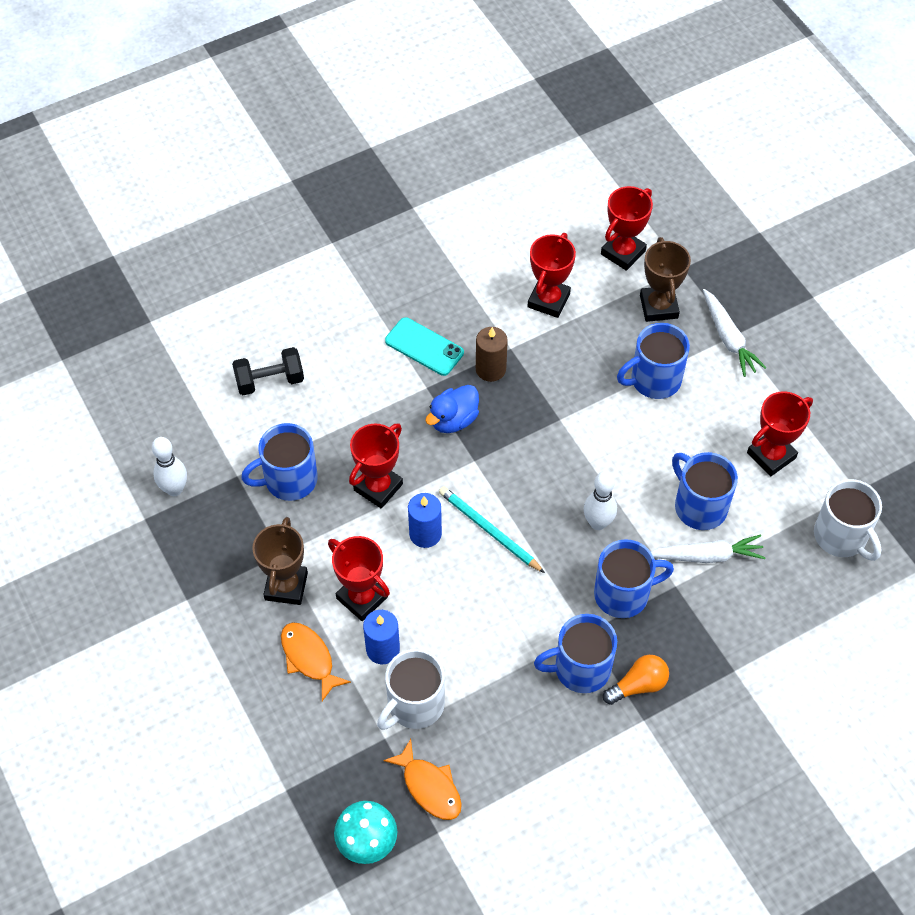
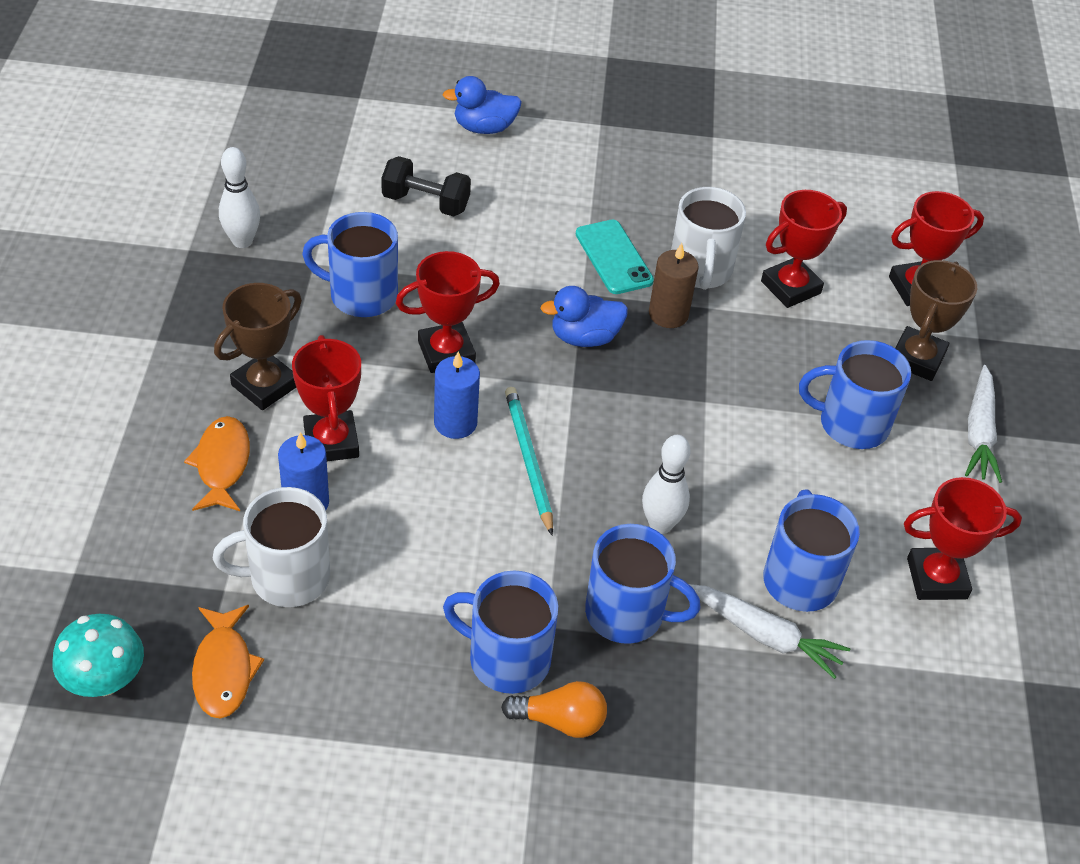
camera: 30 degrees right, 10 degrees down
white mug [814,479,882,561] -> white mug moved to [671,187,746,290]
none -> blue duck [443,76,522,134]

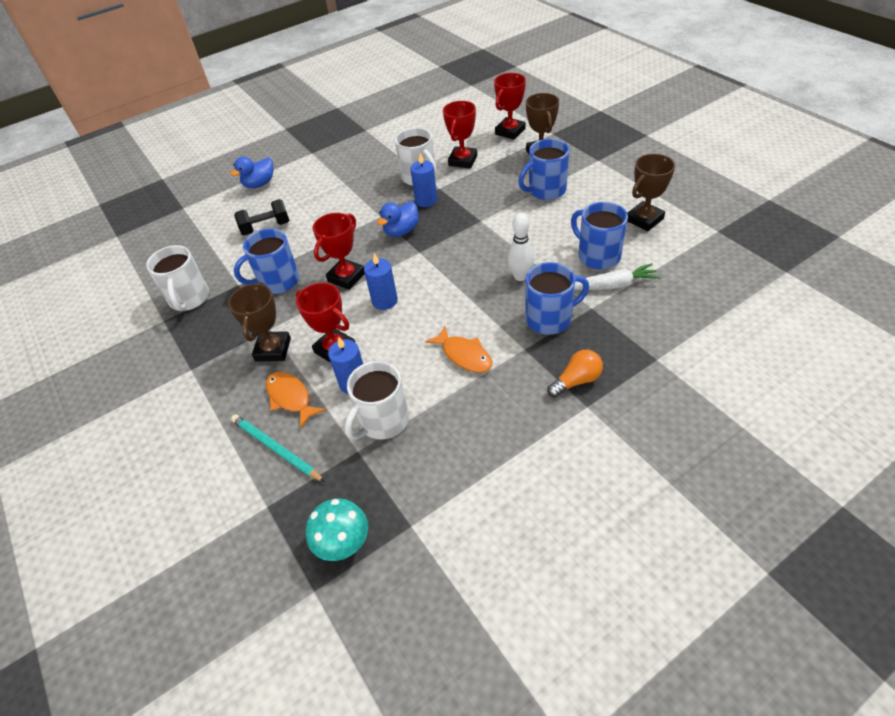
camera: 30 degrees left, 0 degrees up
orange fish [192,605,264,719] -> orange fish moved to [425,326,492,373]
white bowling pin [219,147,260,248] -> white mug [146,245,209,311]
blue mug [443,571,558,694] -> none
turquoise pencil [505,387,553,535] -> turquoise pencil moved to [231,414,325,482]
turquoise phone [576,220,654,294] -> none
brown candle [649,243,699,328] -> blue candle [410,153,437,207]
red trophy [904,477,1022,600] -> brown trophy [627,154,675,231]
white carrot [965,365,1002,483] -> none

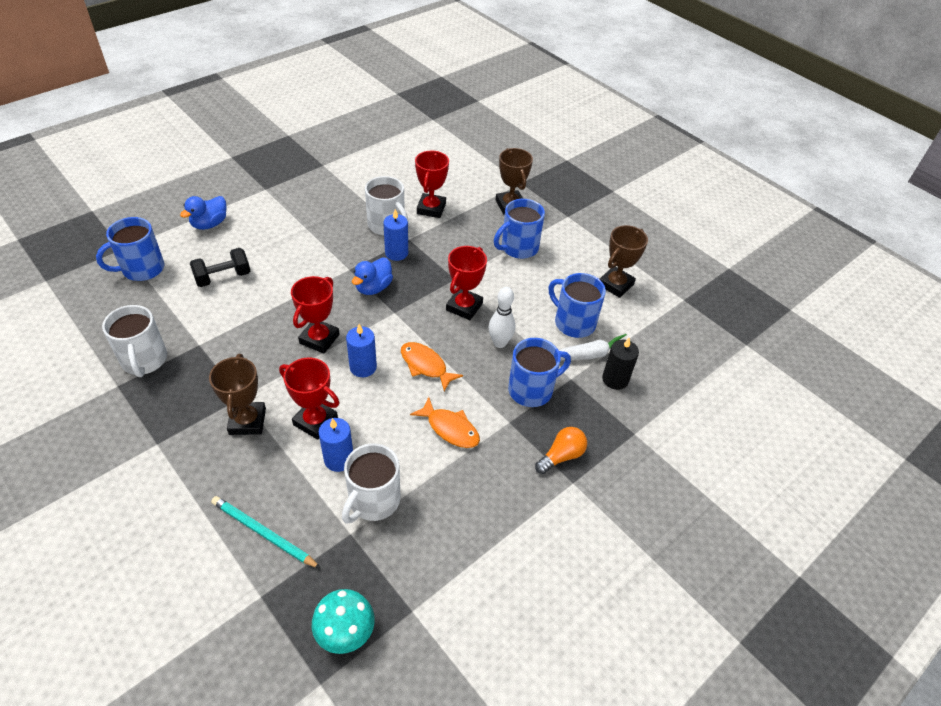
camera: 15 degrees left, 0 degrees up
blue mug [234,229,299,294] -> blue mug moved to [96,217,164,281]
orange fish [266,372,326,429] -> orange fish moved to [401,342,463,391]
red trophy [494,73,526,140] -> red trophy moved to [446,246,487,320]
none -> black candle [602,338,639,390]

